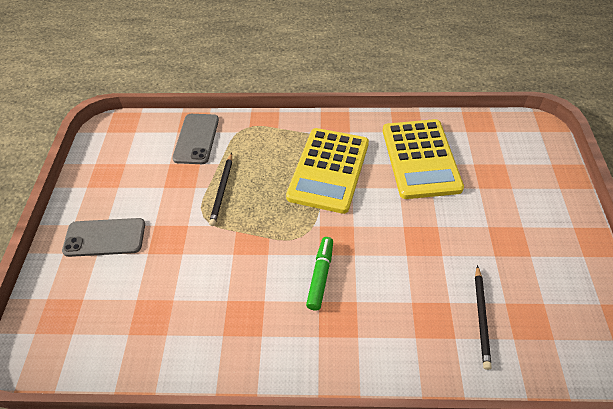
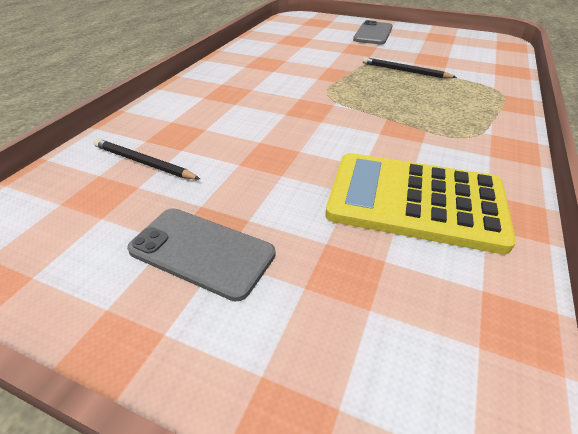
camera: 110 degrees right, 10 degrees down
grey phone [172,114,219,164] -> grey phone moved to [127,208,276,301]
yellow calculator [286,128,369,214] -> none
green marker [306,237,333,311] -> none

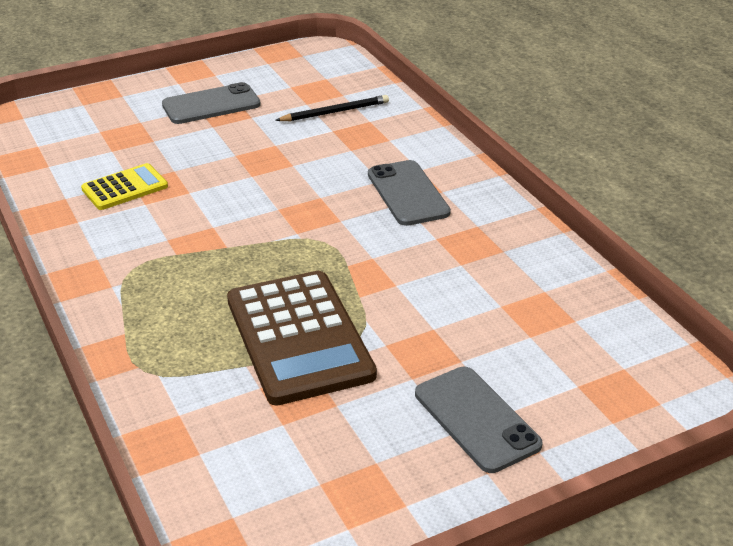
camera: 130 degrees right, 5 degrees down
yellow calculator [325,153,516,254] -> yellow calculator [81,163,168,210], size x0.52
black pencil [363,57,457,78] -> brown calculator [227,271,377,406]
none -> grey phone [368,160,451,226]

